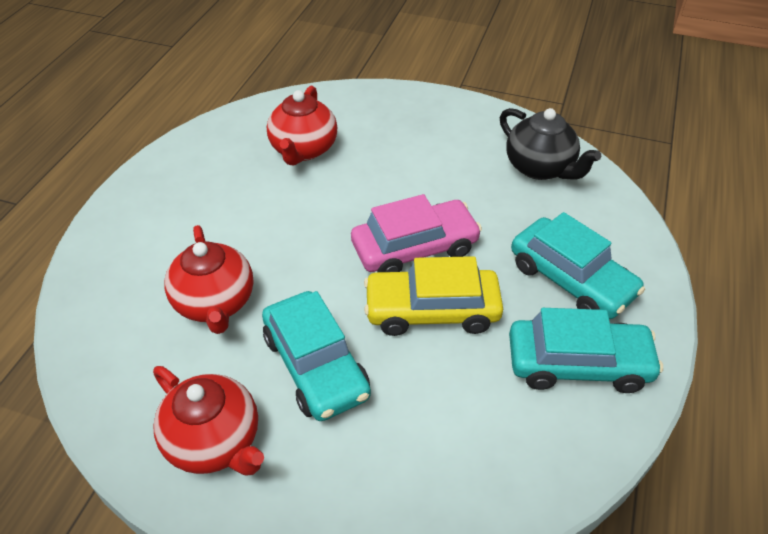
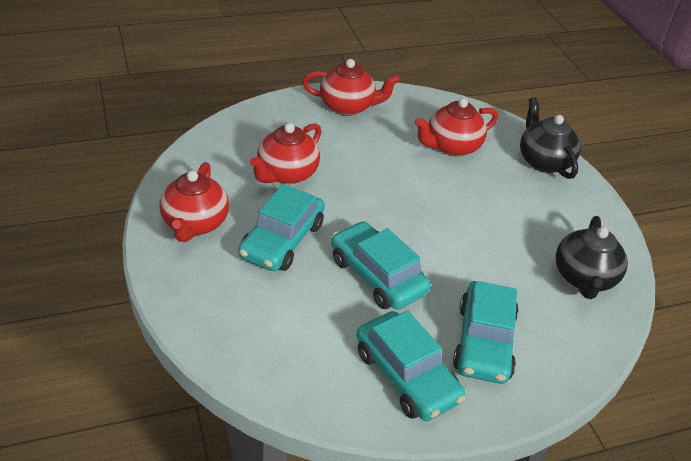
camera: 50 degrees right, 5 degrees down
pink car [351,194,482,272] -> none
yellow car [364,256,503,336] -> turquoise car [331,221,431,310]
none -> red teapot [302,59,400,116]
none -> black teapot [520,97,581,179]

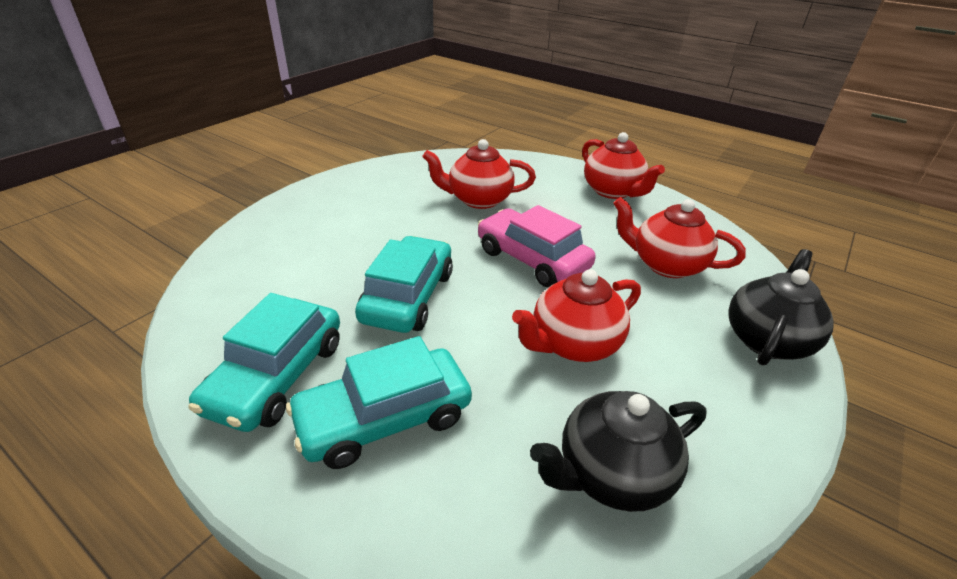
camera: 55 degrees right, 5 degrees down
red teapot [159,162,229,242] -> red teapot moved to [512,269,641,362]
turquoise car [238,184,325,271] -> none
none -> pink car [478,205,596,287]

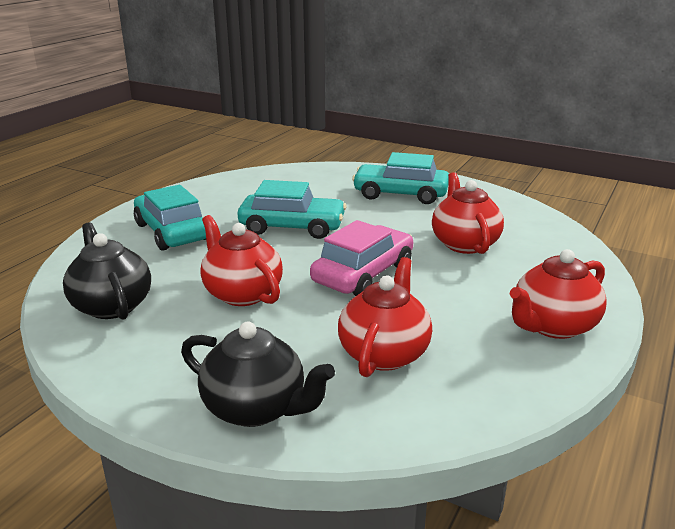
camera: 85 degrees right, 10 degrees down
turquoise car [189,293,340,432] -> turquoise car moved to [352,152,449,204]

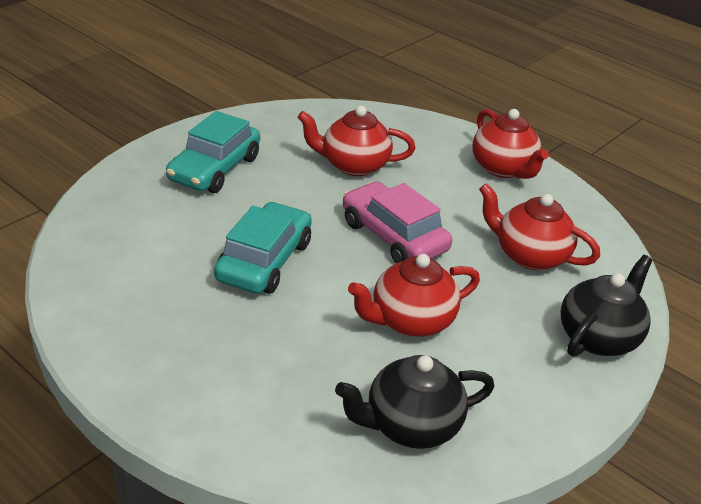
camera: 80 degrees left, 10 degrees up
turquoise car [134,185,206,251] -> none

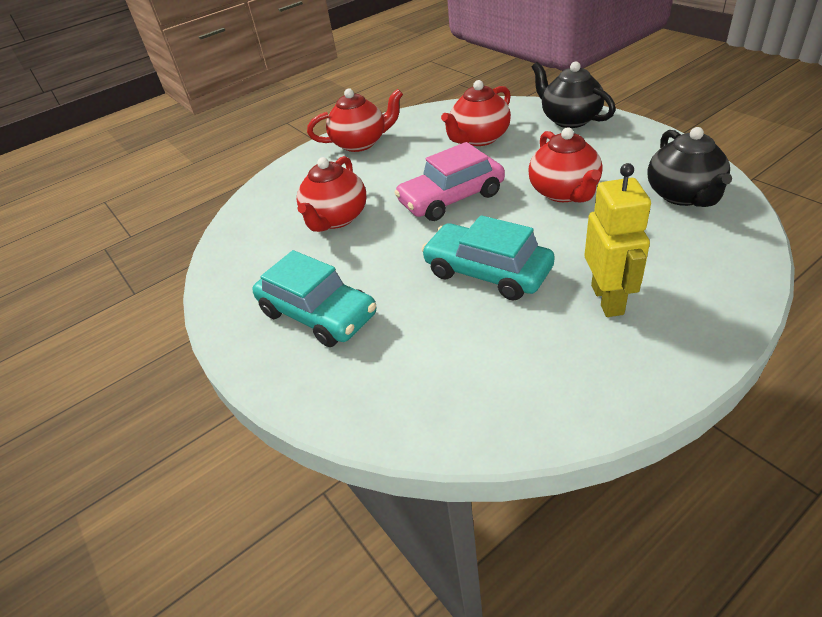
camera: 70 degrees left, 5 degrees up
none -> yellow robot [585,163,651,317]

